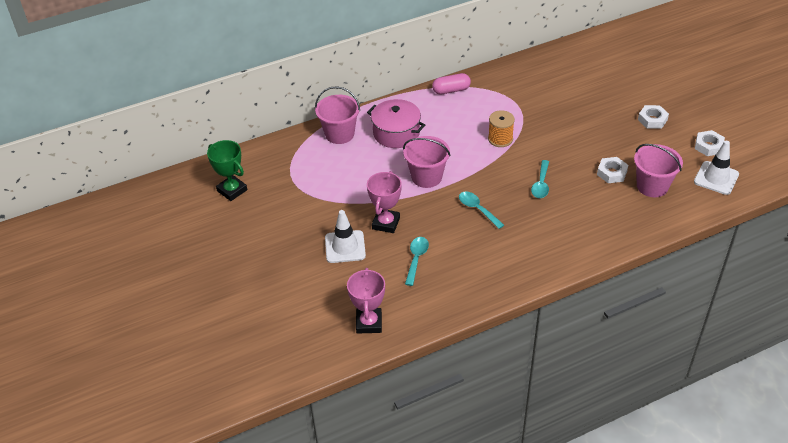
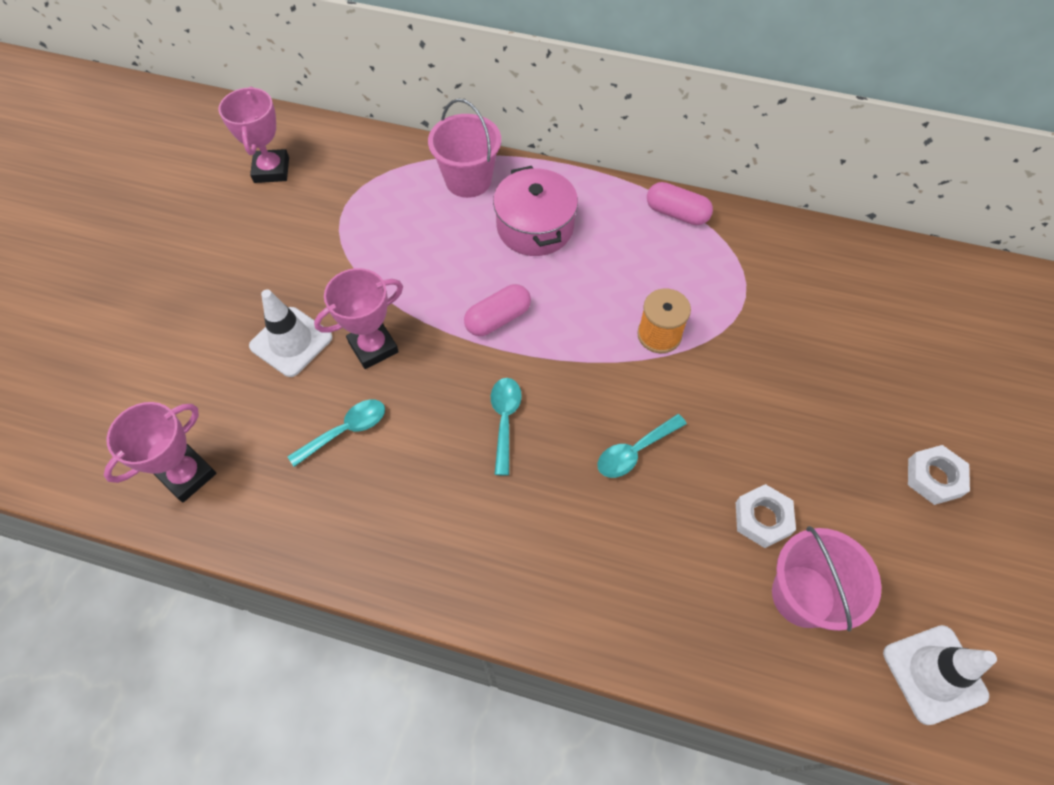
camera: 40 degrees right, 15 degrees up
green trophy [207,140,247,201] -> pink trophy [219,86,289,183]
pink bucket [403,136,451,188] -> pink capsule [464,284,531,336]
white nut [695,130,725,156] -> none

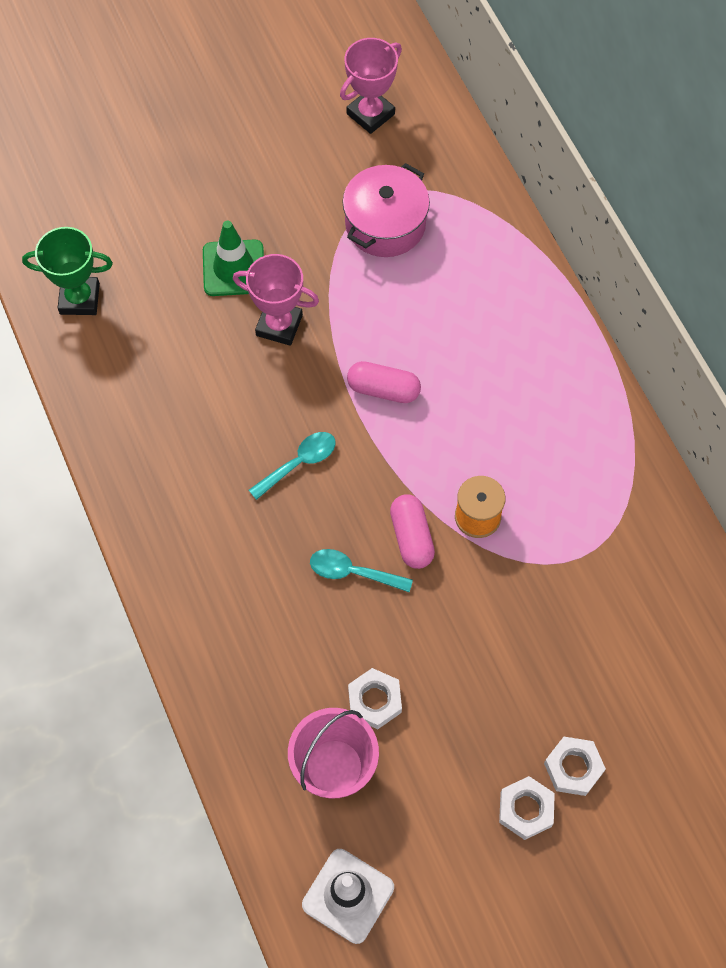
camera: 50 degrees right, 5 degrees up
pink trophy [104,402,216,502] -> green trophy [22,227,113,315]
white traffic cone [249,289,332,377] -> green traffic cone [203,221,264,296]
turquoise spoon [288,400,385,467] -> none
pink bucket [428,99,501,198] -> none
pink pot [493,166,578,256] -> pink pot moved to [343,163,430,257]
pink capsule [647,182,713,225] -> pink capsule moved to [390,494,435,569]
none -> white nut [544,737,606,796]

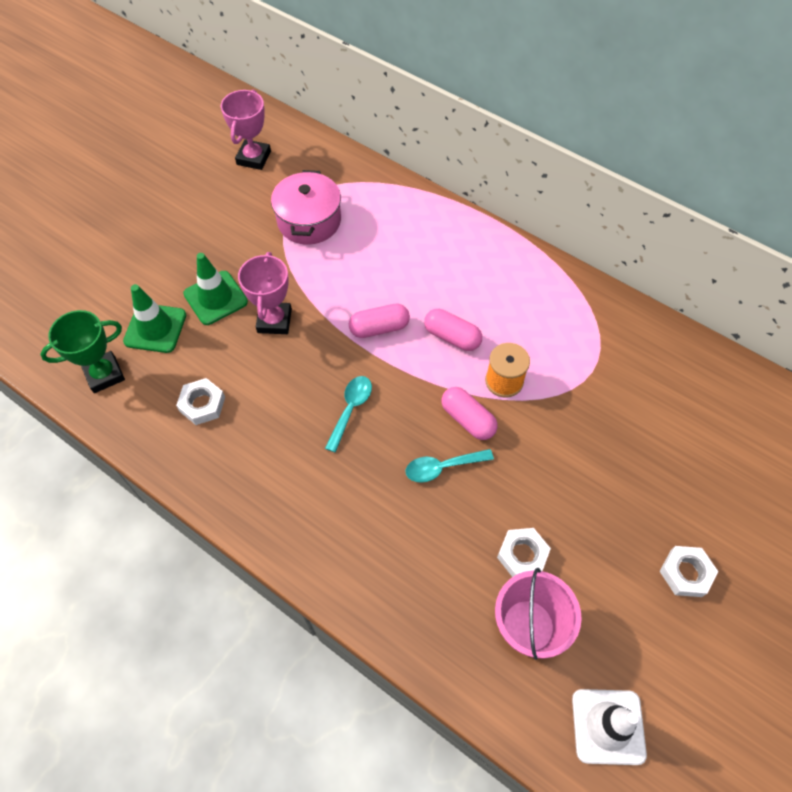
camera: 30 degrees left, 5 degrees down
pink trophy [233,254,319,346] -> pink trophy turned 75 degrees counterclockwise [238,252,292,334]
white nut [544,737,606,796] -> white nut moved to [176,378,225,425]
none -> green traffic cone [123,284,186,353]
none -> pink capsule [424,309,482,351]

